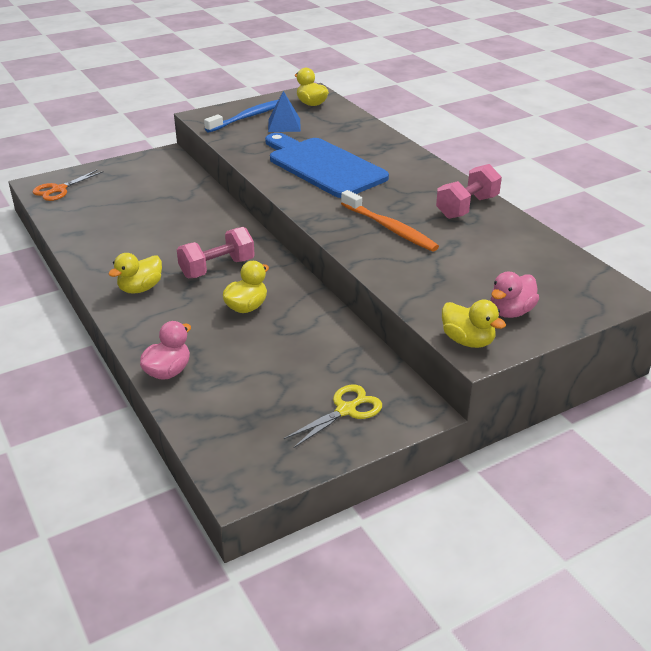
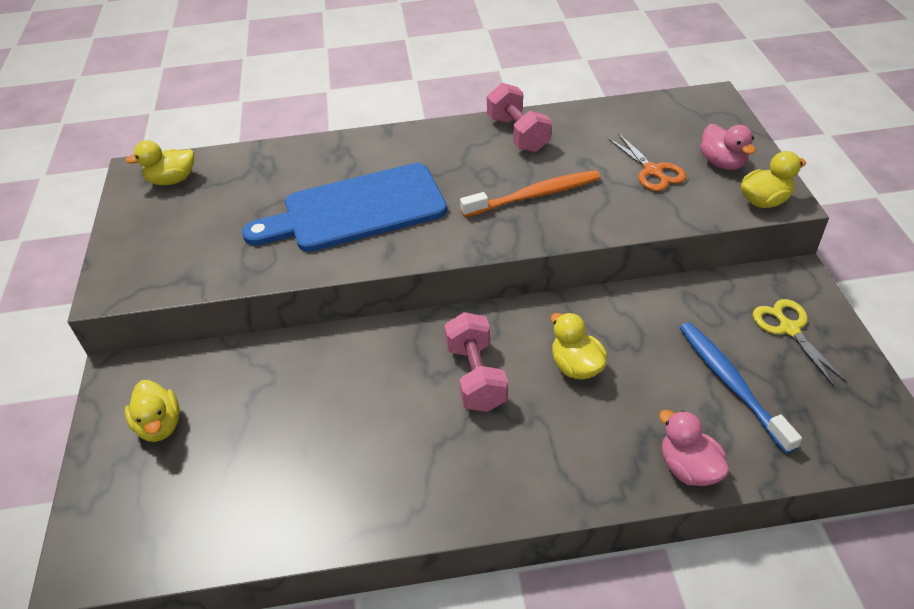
camera: 65 degrees left, 10 degrees up
orange scissors [33,169,104,201] -> orange scissors moved to [607,133,686,191]
yellow duck [108,253,162,293] -> yellow duck moved to [125,380,180,442]
blue toothbrush [204,100,278,133] -> blue toothbrush moved to [680,322,802,454]
blue pyramid [268,91,301,132] -> none

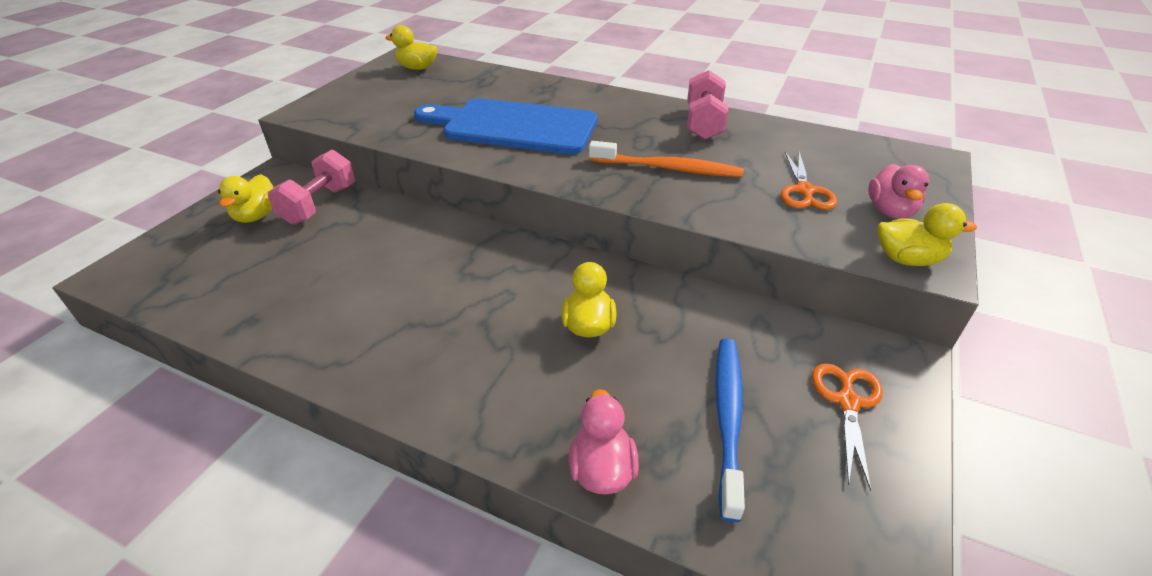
camera: 30 degrees right, 5 degrees down
pink dumbbell [444,312,508,412] -> pink dumbbell moved to [268,150,355,225]
yellow scissors [753,299,847,386] -> orange scissors [812,363,883,491]

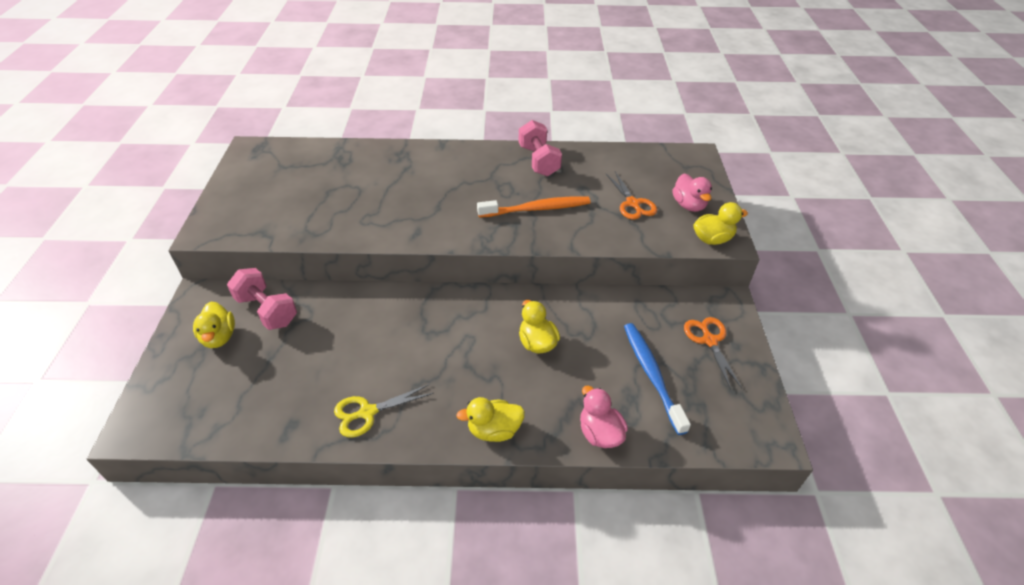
camera: 25 degrees left, 5 degrees up
pink dumbbell [268,150,355,225] -> pink dumbbell turned 45 degrees counterclockwise [227,268,297,330]
yellow duck [385,25,437,70] -> yellow duck moved to [456,397,525,442]
blue cutting board [414,98,597,155] -> none
none -> yellow scissors [334,384,434,437]

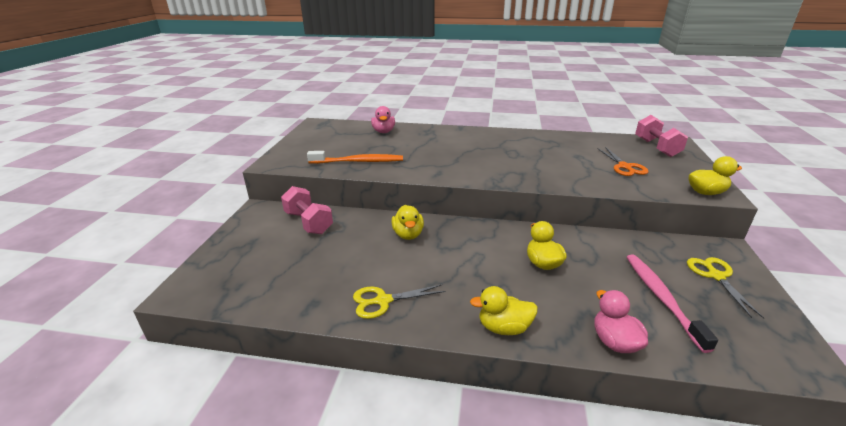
camera: 10 degrees right, 15 degrees down
yellow duck [193,302,235,348] -> yellow duck moved to [392,205,424,240]
orange toothbrush [477,197,590,218] -> orange toothbrush moved to [307,151,403,164]
pink dumbbell [519,120,562,176] -> pink dumbbell moved to [635,115,688,157]
blue toothbrush [624,323,691,435] -> pink toothbrush [627,254,718,353]
pink duck [673,174,712,212] -> pink duck moved to [371,106,395,133]
orange scissors [684,317,742,390] -> yellow scissors [687,257,764,319]

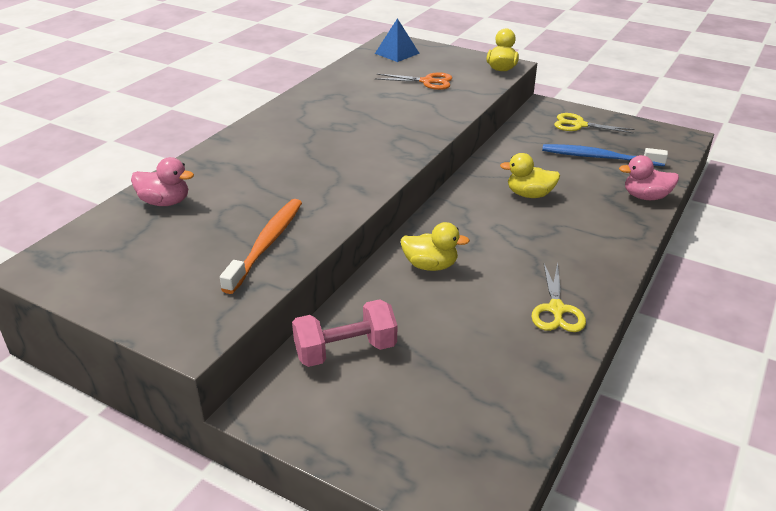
camera: 70 degrees left, 5 degrees up
yellow duck [470,286,538,335] -> none
pink toothbrush [627,254,718,353] -> blue toothbrush [542,144,668,166]
pink dumbbell [635,115,688,157] -> blue pyramid [375,18,420,62]

